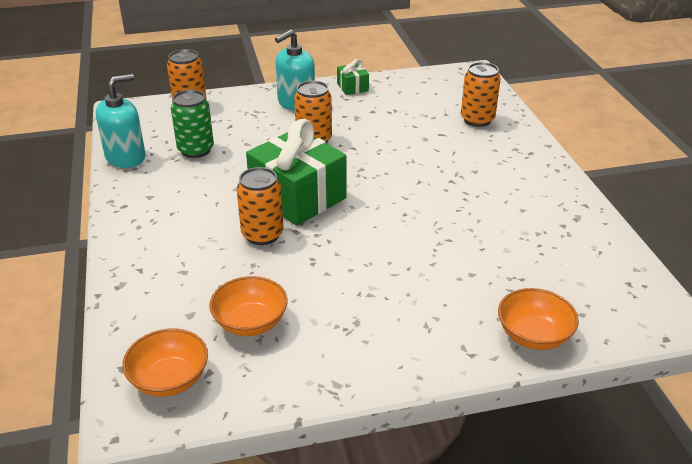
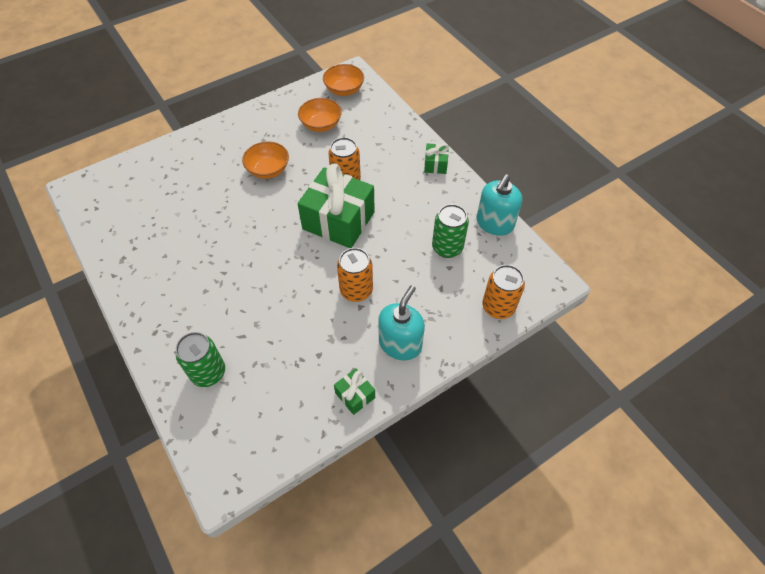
camera: 160 degrees right, 20 degrees up
orange can [461,62,501,127] -> green can [176,332,225,387]
orange bowl [498,288,579,350] -> orange bowl moved to [242,141,289,179]
none -> green gift [424,143,449,174]

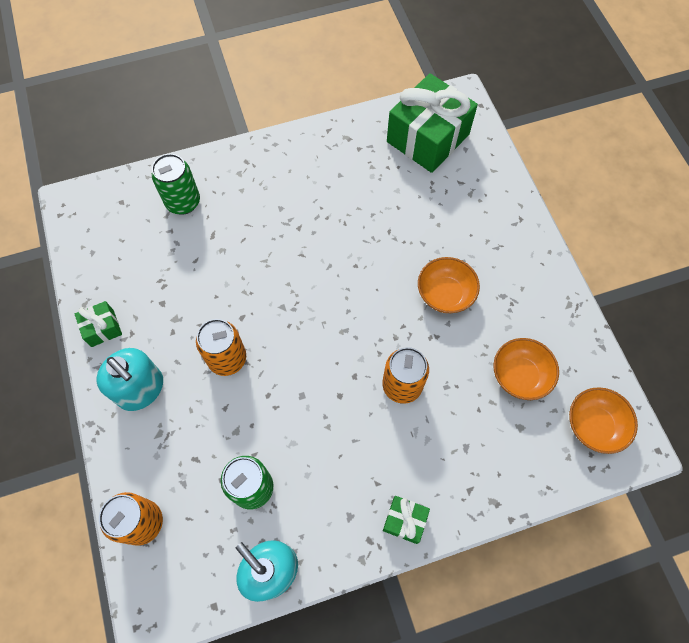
camera: 105 degrees right, 10 degrees up
green gift [298,163,375,248] -> green gift moved to [387,73,478,173]

